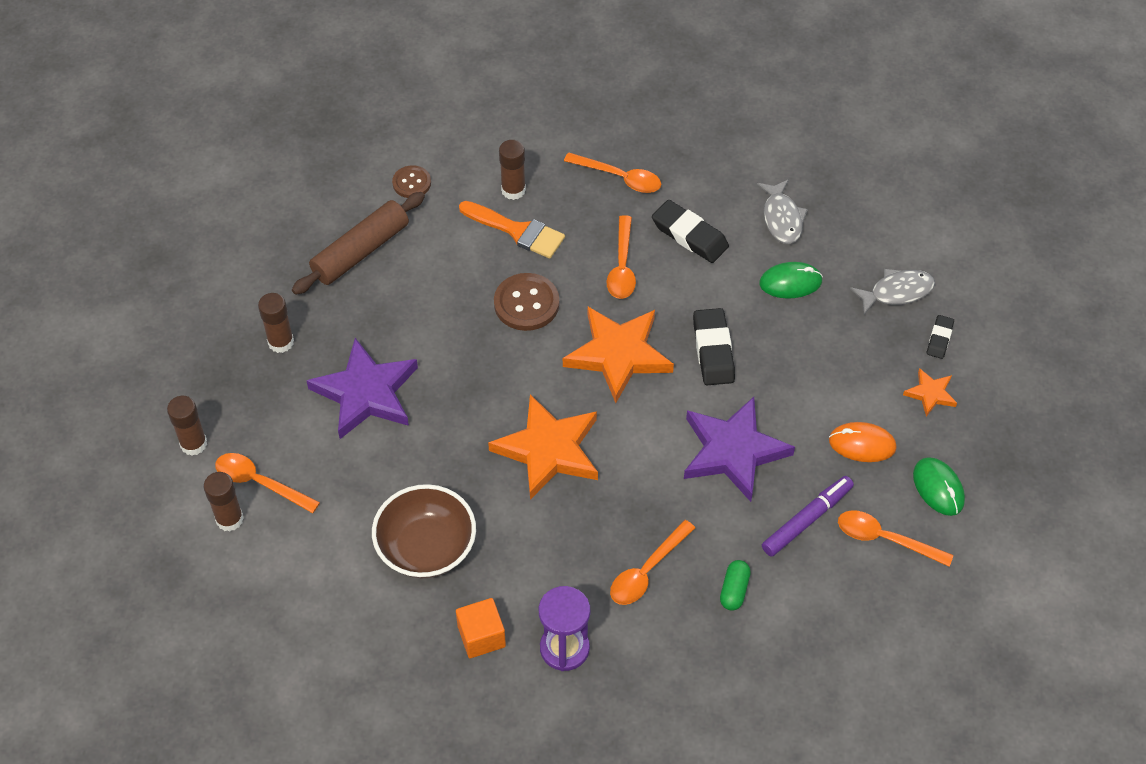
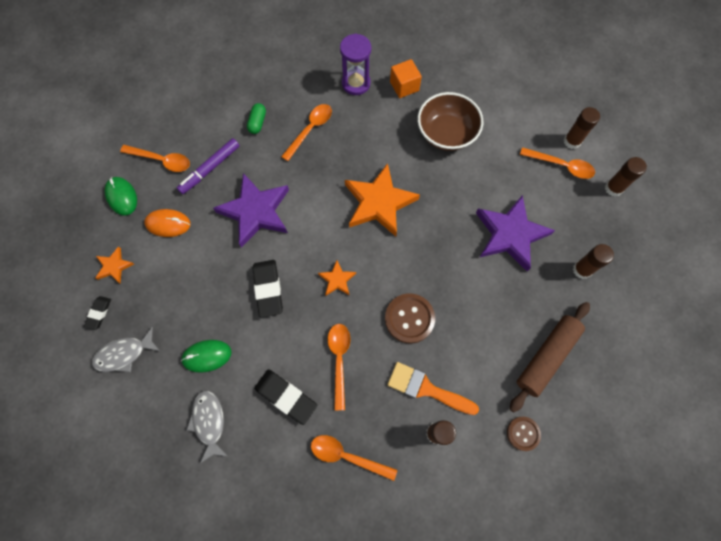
camera: 175 degrees right, 15 degrees up
orange star [563,307,674,403] -> orange star [318,260,356,295], size x0.48

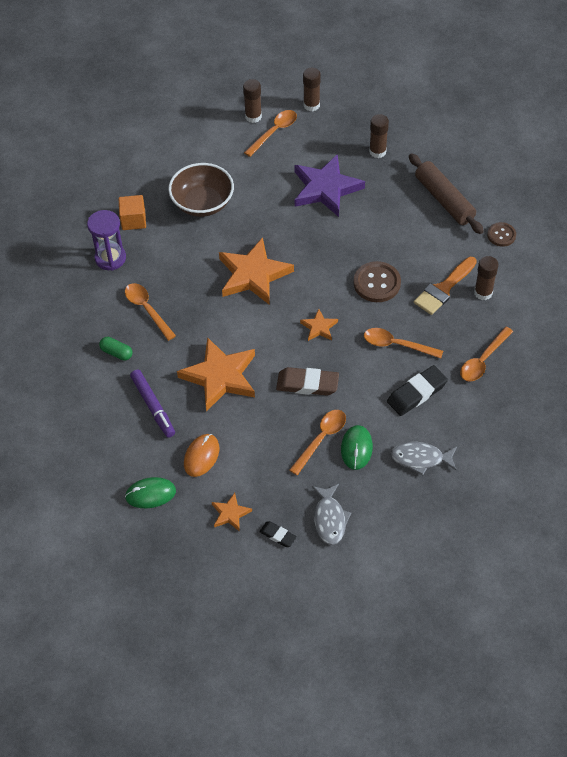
camera: 70 degrees left, 15 degrees down
orange spoon [120,145,190,172] -> orange spoon moved to [289,410,346,475]
purple star [213,173,289,248] -> orange star [177,337,255,412]
black eraser [252,260,283,318] -> brown eraser [276,367,339,396]

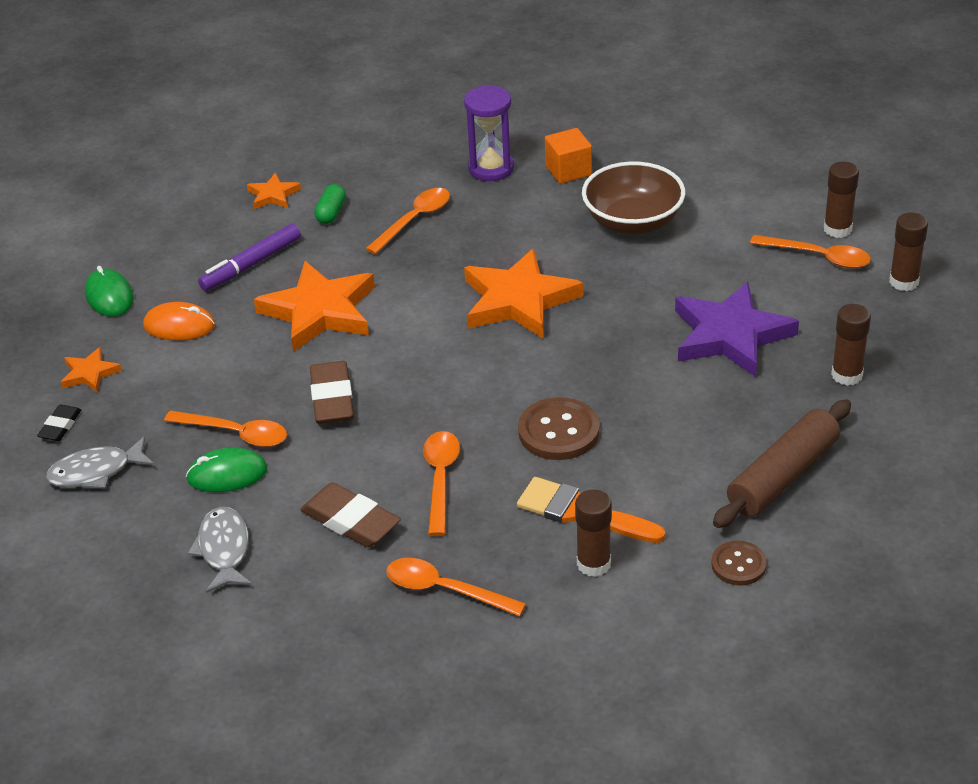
camera: 75 degrees right, 15 degrees down
orange star [300,309,338,341] -> orange star moved to [247,173,301,209]
black eraser [387,365,448,416] -> brown eraser [300,483,401,547]

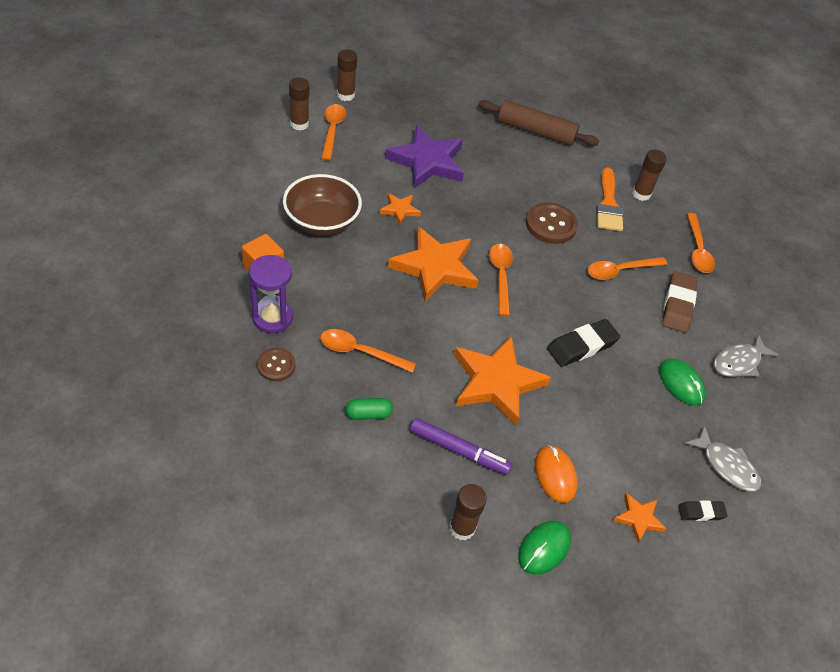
camera: 120 degrees left, 10 degrees up
orange spoon [164,410,287,447] -> orange spoon moved to [489,244,513,316]
orange star [247,173,301,209] -> orange star moved to [379,193,421,225]
brown eraser [310,361,354,424] -> black eraser [547,319,620,367]
brown button [711,541,767,586] -> brown button moved to [257,348,296,381]
brown glue stick [831,304,871,386] -> brown glue stick moved to [449,484,487,541]

